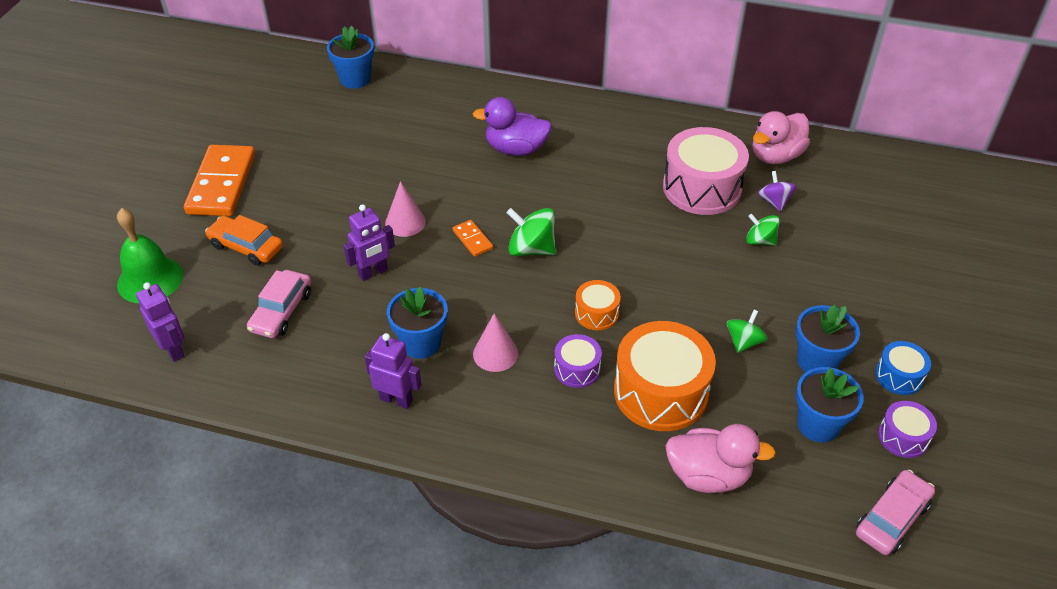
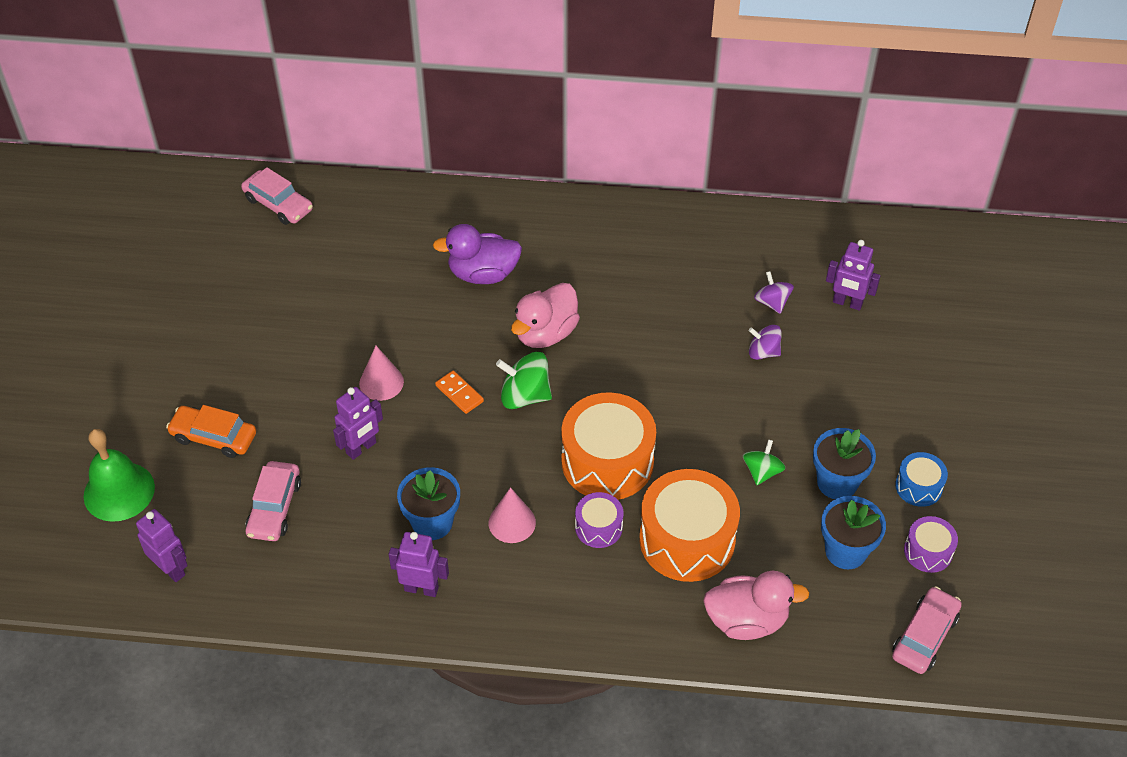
camera: 10 degrees left, 5 degrees up
orange domino [184,145,255,216] -> none
blue flower pot [327,26,374,89] -> pink car [241,167,313,225]
orange drum [575,280,621,330] -> orange drum [561,392,656,500], size x2.00
pink drum [663,127,749,215] -> none
green spinning top [746,214,780,246] -> purple spinning top [749,325,782,360]
pink duck [753,111,810,164] -> pink duck moved to [511,283,580,348]
none -> purple robot [826,240,881,311]

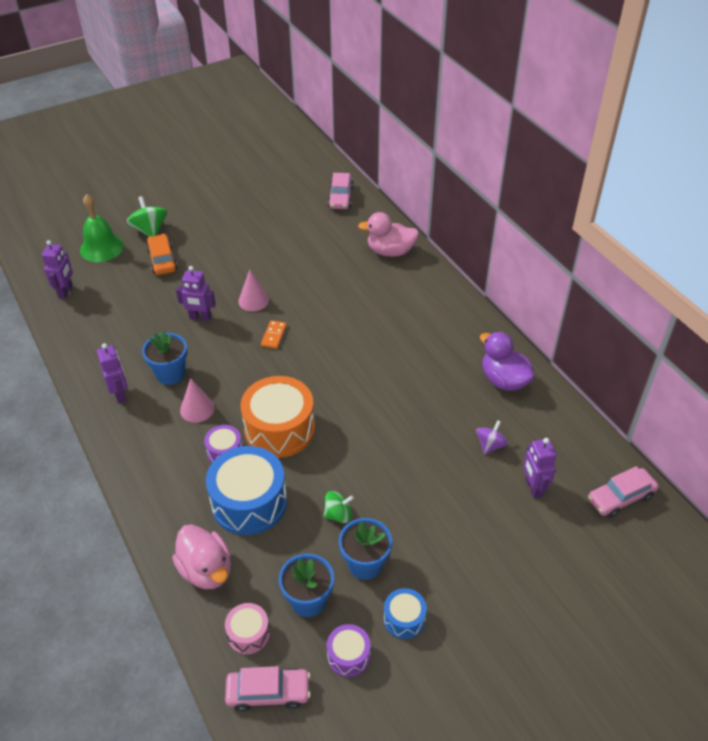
camera: 55 degrees right, 5 degrees down
pink car [246,461,301,541] -> pink car moved to [588,466,659,517]
purple duck [433,224,522,284] -> purple duck moved to [480,332,535,391]
green spinning top [496,352,552,409] -> green spinning top moved to [126,196,167,237]
pink duck [511,283,580,348] -> pink duck moved to [358,212,419,257]
orange drum [639,469,740,582] -> blue drum [206,446,287,535]
purple spinning top [749,325,782,360] -> none
none -> pink drum [225,603,270,654]

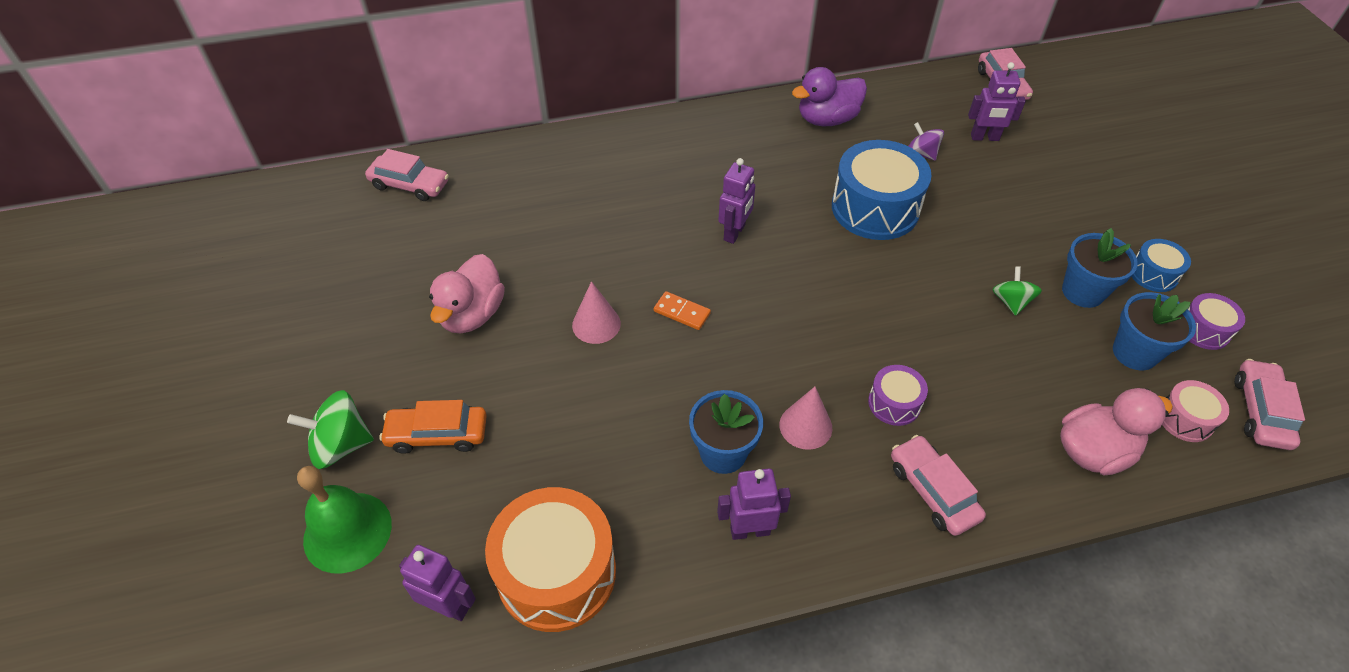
camera: 75 degrees left, 5 degrees up
purple robot [176,266,216,321] -> purple robot moved to [718,158,755,244]
blue drum [206,446,287,535] -> blue drum moved to [832,140,932,240]
orange drum [241,376,315,458] -> orange drum moved to [485,487,616,632]
pink duck [358,212,419,257] -> pink duck moved to [429,254,505,333]
none -> pink car [891,435,986,536]

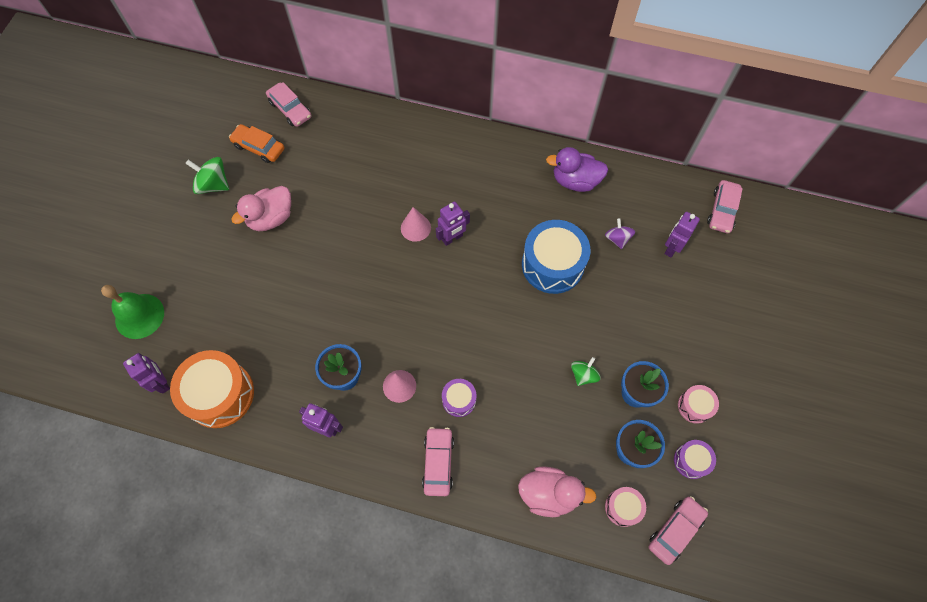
camera: 30 degrees right, 15 degrees up
green spinning top [287,390,374,469] -> green spinning top moved to [185,157,229,194]
orange car [380,400,487,454] -> orange car moved to [229,124,284,163]
pink cone [572,281,621,344] -> pink cone moved to [401,207,431,242]
orange domino [654,291,711,330] -> none
purple robot [968,62,1026,141] -> purple robot turned 90 degrees clockwise [664,212,700,257]
blue drum [1132,239,1191,292] -> pink drum [678,385,719,424]

